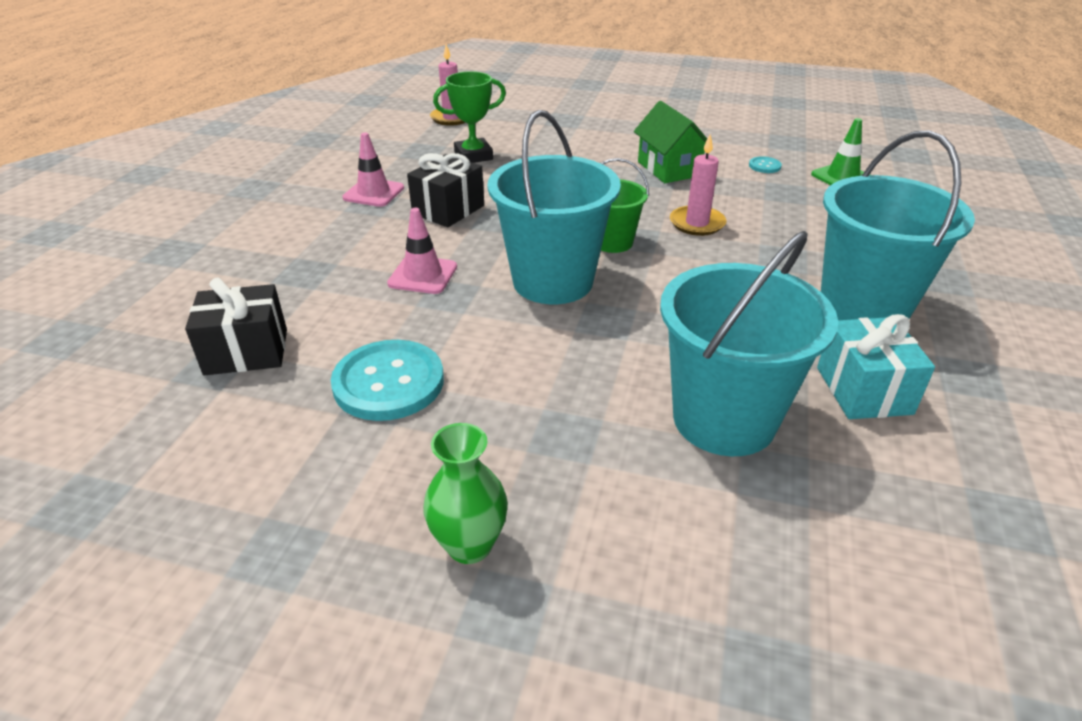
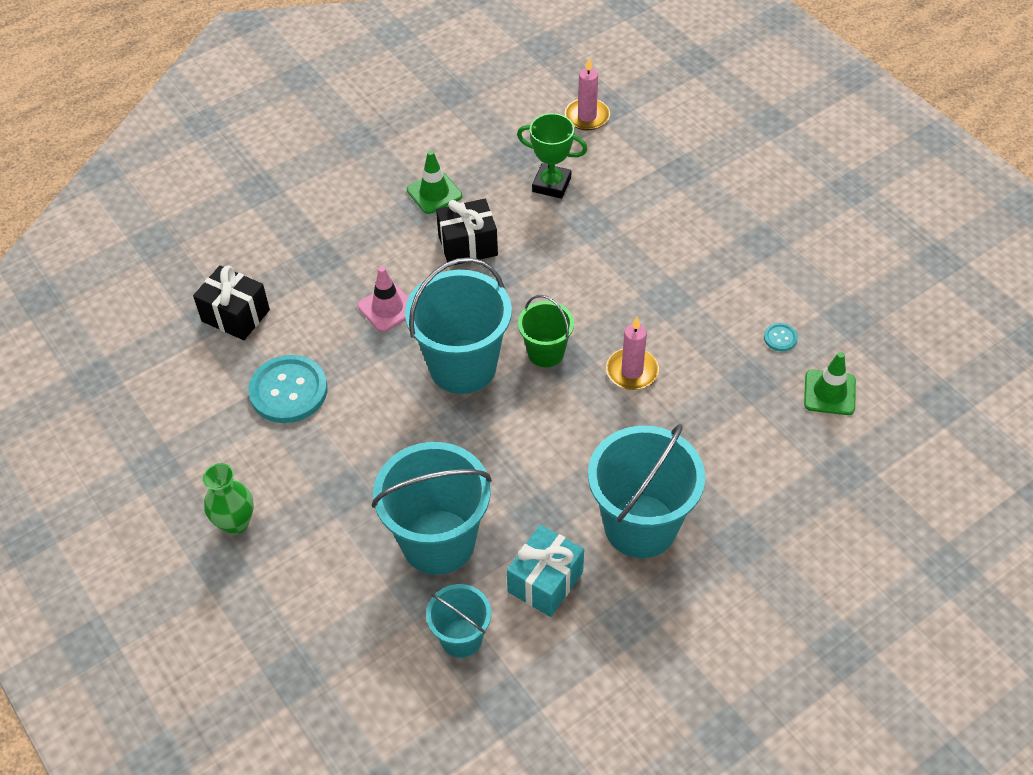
camera: 40 degrees right, 15 degrees up
pink traffic cone [343,132,404,207] -> green traffic cone [407,150,462,214]
green house [634,101,713,183] -> none
none -> turquoise bucket [426,584,491,658]

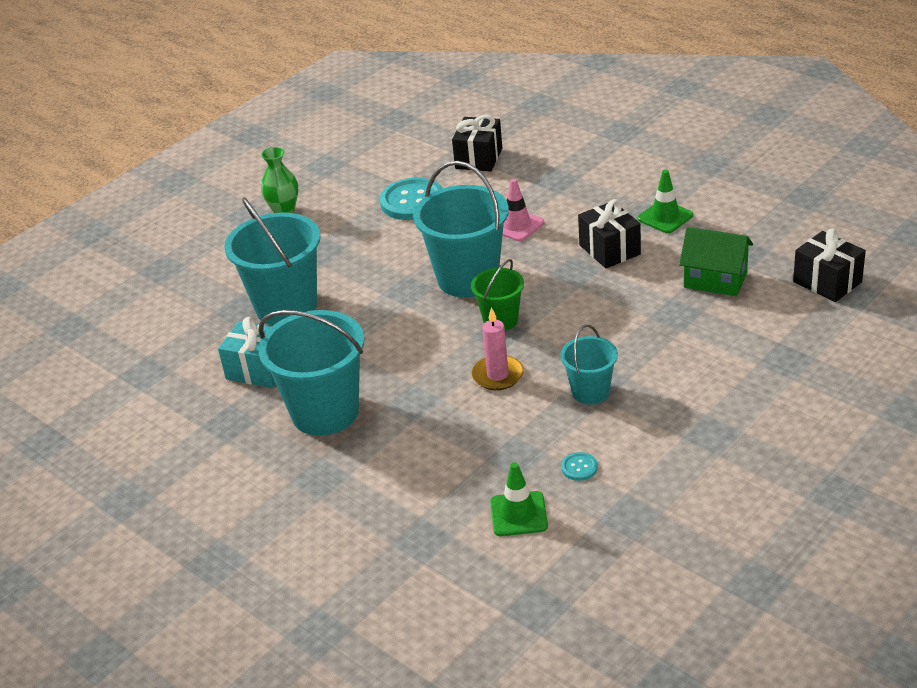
camera: 80 degrees right, 15 degrees down
turquoise bucket [426,584,491,658] -> turquoise bucket moved to [560,324,618,405]
green trophy [517,113,587,199] -> green house [679,227,753,296]
pink candle [565,58,610,131] -> black gift [793,229,866,302]

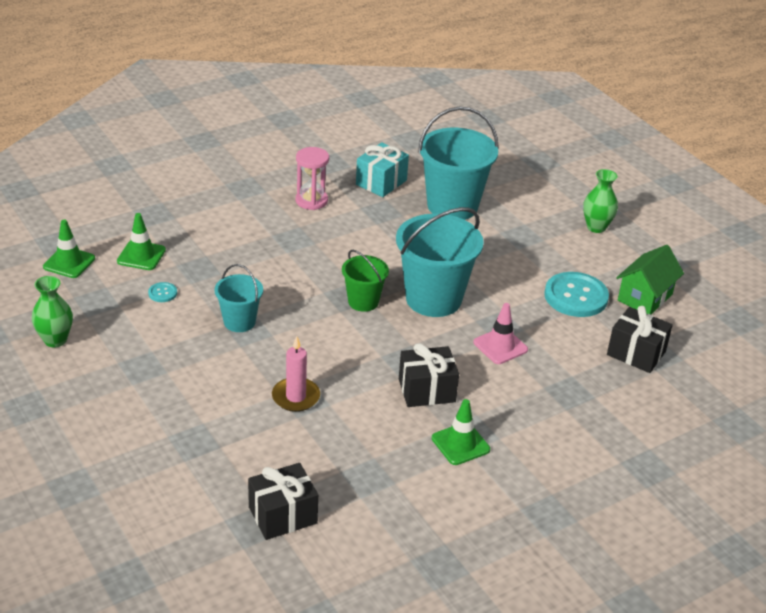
camera: 100 degrees right, 0 degrees up
turquoise bucket [258,310,364,436] -> pink hourglass [296,147,329,210]
pink candle [472,307,524,390] -> pink candle moved to [272,336,320,412]
green house [679,227,753,296] -> green house moved to [616,245,684,314]
none -> green vase [32,276,73,348]
none -> green traffic cone [43,220,95,278]

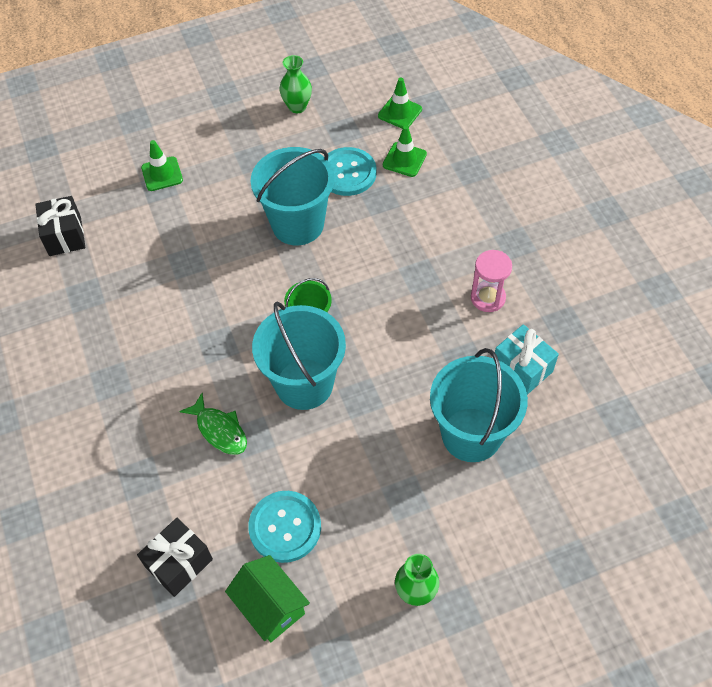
camera: 105 degrees right, 20 degrees up
turquoise button [148,282,177,302] -> turquoise button [324,147,376,196], size x2.29
turquoise bucket [214,264,263,332] -> turquoise bucket [251,147,334,245], size x1.84
pink candle [272,336,320,412] -> none
black gift [399,343,459,407] -> none
green traffic cone [432,399,490,465] -> green traffic cone moved to [141,140,183,191]
pink traffic cone [473,303,528,364] -> green fish [179,393,247,455]

